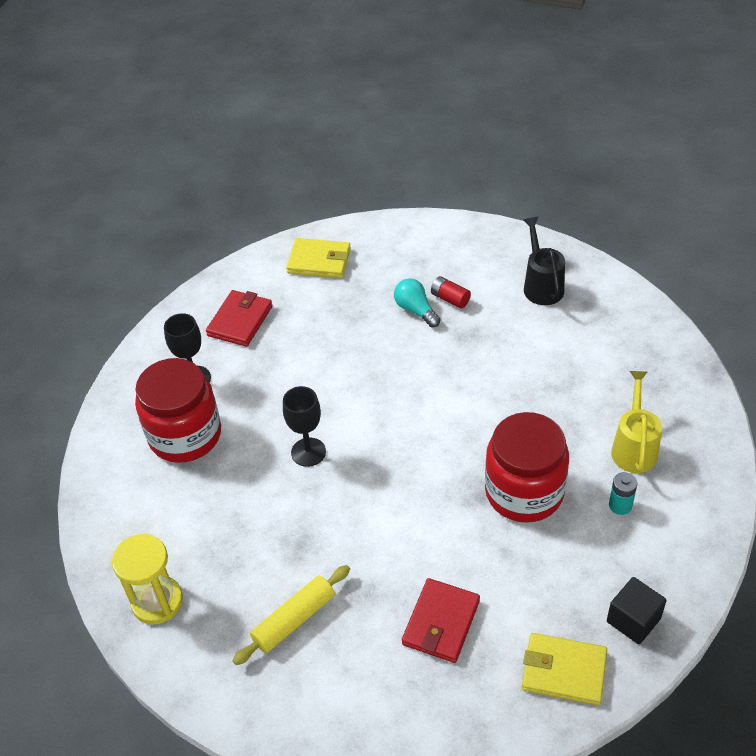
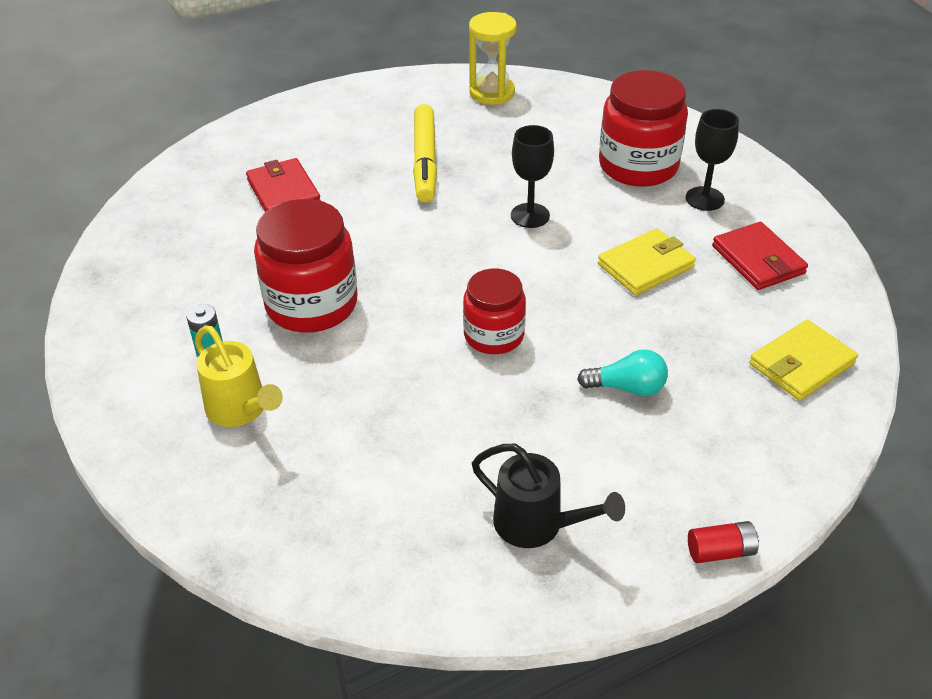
camera: 130 degrees right, 5 degrees down
yellow rolling pin [233,565,350,665] -> none
red battery [431,276,471,309] -> red battery moved to [688,521,759,563]
yellow wallet [522,633,607,705] -> yellow wallet moved to [598,228,696,295]
black cube [607,577,667,644] -> none
none -> yellow marker [413,104,437,203]
none -> red jar [463,268,526,354]

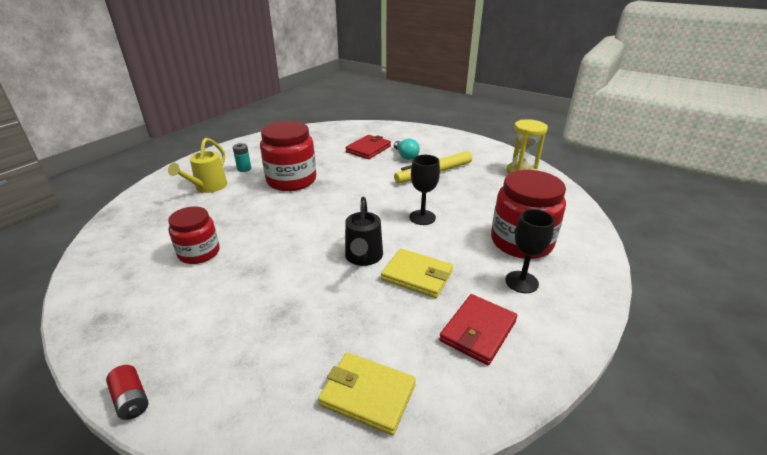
camera: 60 degrees right, 10 degrees down
red jar [463,268,526,354] -> red jar moved to [168,207,220,264]
black watering can [472,444,625,548] -> black watering can moved to [345,197,383,266]
turquoise light bulb [577,349,668,396] -> turquoise light bulb moved to [394,138,420,160]

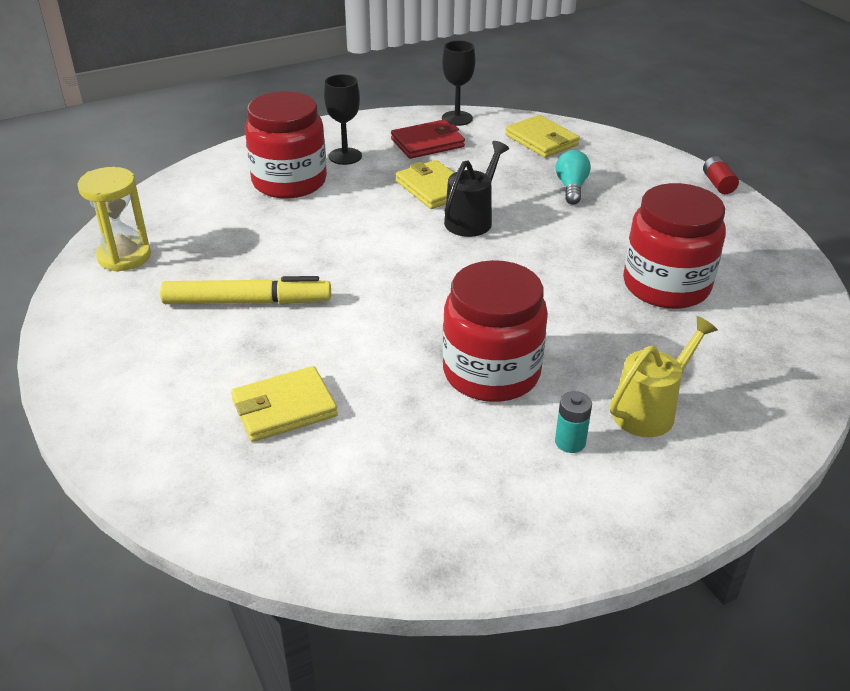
camera: 150 degrees left, 5 degrees up
red jar [168,207,220,264] -> red jar [623,183,726,309], size x1.58
red wallet [346,135,391,159] -> yellow wallet [231,366,338,442]
turquoise light bulb [394,138,420,160] -> turquoise light bulb moved to [556,150,591,205]
black goblet [409,155,440,225] -> black goblet moved to [442,41,475,126]

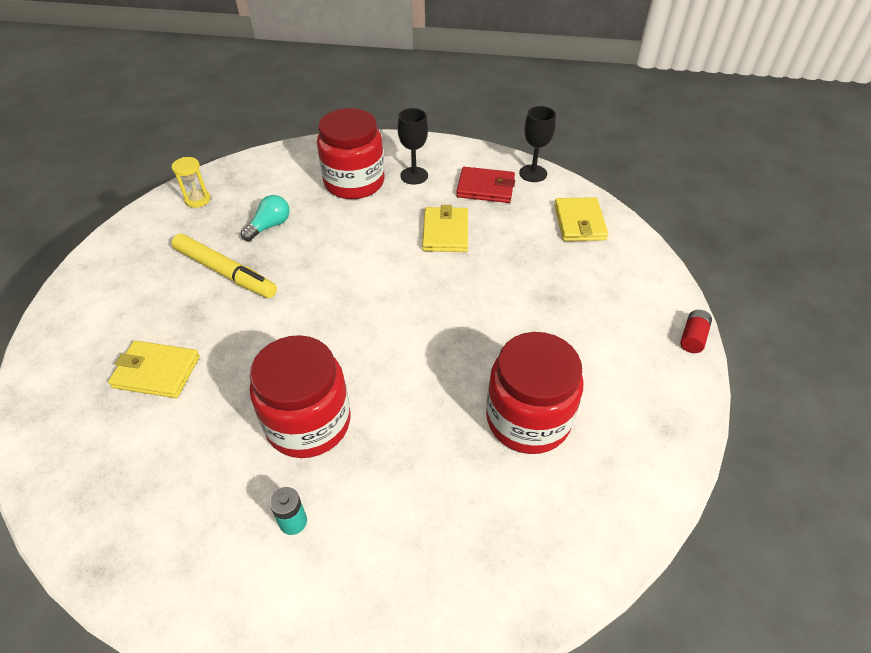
camera: 35 degrees right, 10 degrees up
yellow hourglass [78,167,151,272] -> yellow hourglass [172,157,211,208], size x0.65
black watering can [444,141,509,237] -> none
turquoise light bulb [556,150,591,205] -> turquoise light bulb moved to [241,195,290,241]
yellow watering can [610,316,718,437] -> none

